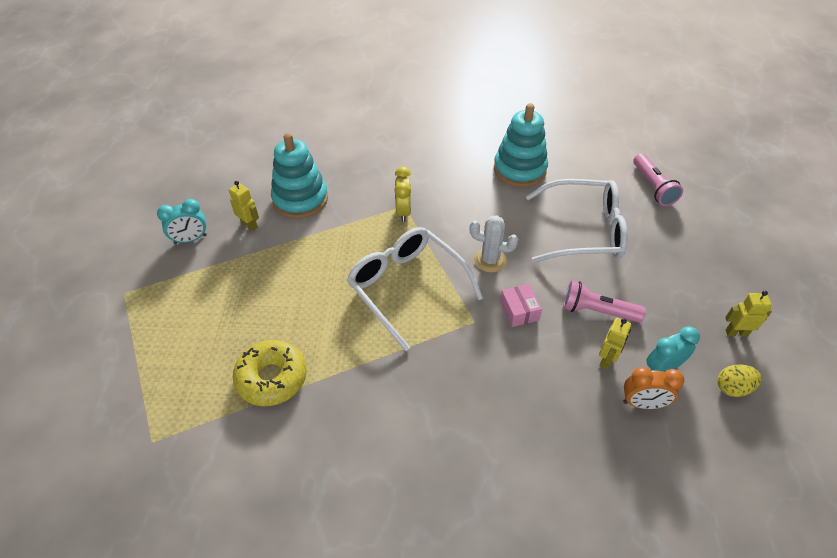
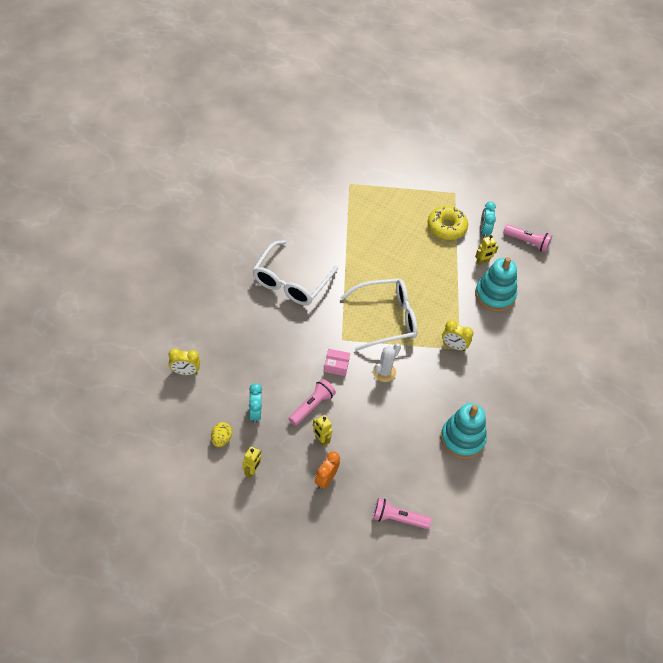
camera: 110 degrees right, 5 degrees up
yellow donut [233,340,307,406] -> yellow donut moved to [428,206,468,240]
white glasses [526,179,628,263] -> white glasses moved to [252,240,338,305]
yellow robot [599,318,632,369] -> yellow robot moved to [313,415,332,447]
orange clock [623,367,684,409] -> orange clock moved to [315,451,340,490]
none -> yellow clock [169,348,200,375]
none -> pink flashlight [503,224,552,252]

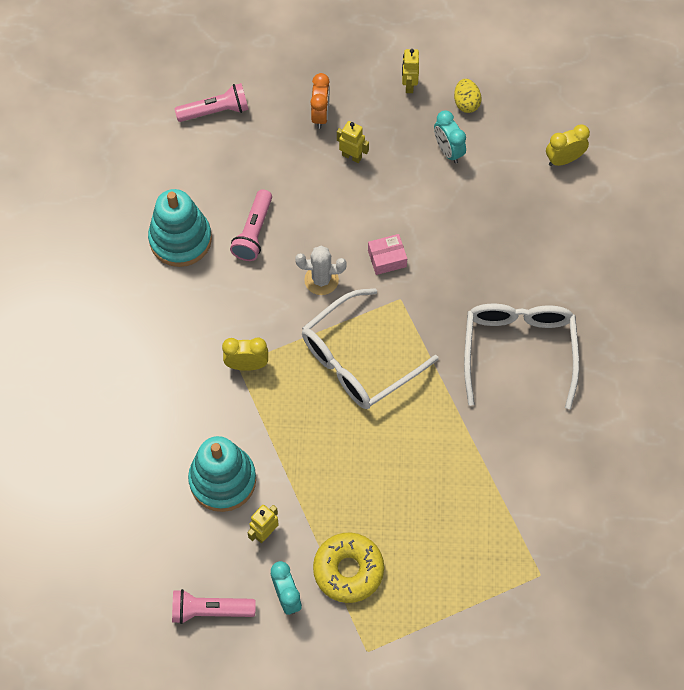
camera: 160 degrees right, 10 degrees up
pink flashlight [289,379,336,426] -> pink flashlight moved to [230,189,272,261]
white cactus [373,343,401,382] -> white cactus turned 75 degrees clockwise [295,246,347,295]

